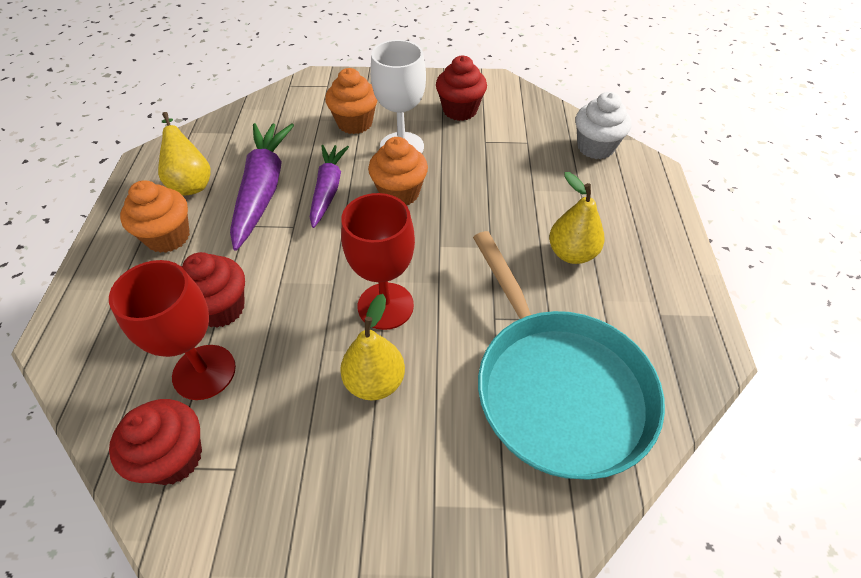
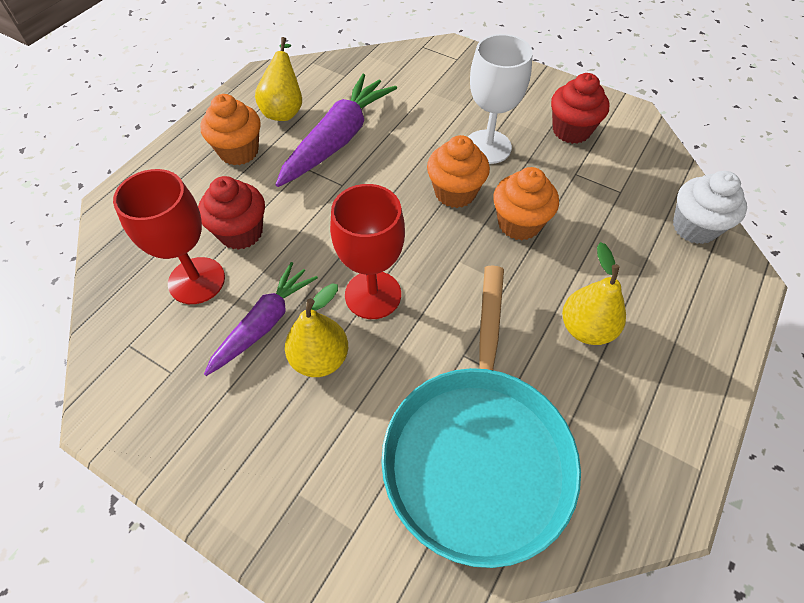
camera: 30 degrees right, 5 degrees up
red cupcake [109,399,202,485] -> none
purple carrot [310,145,349,228] -> purple carrot moved to [204,262,318,376]
orange cupcake [325,68,378,134] -> orange cupcake moved to [493,167,559,240]

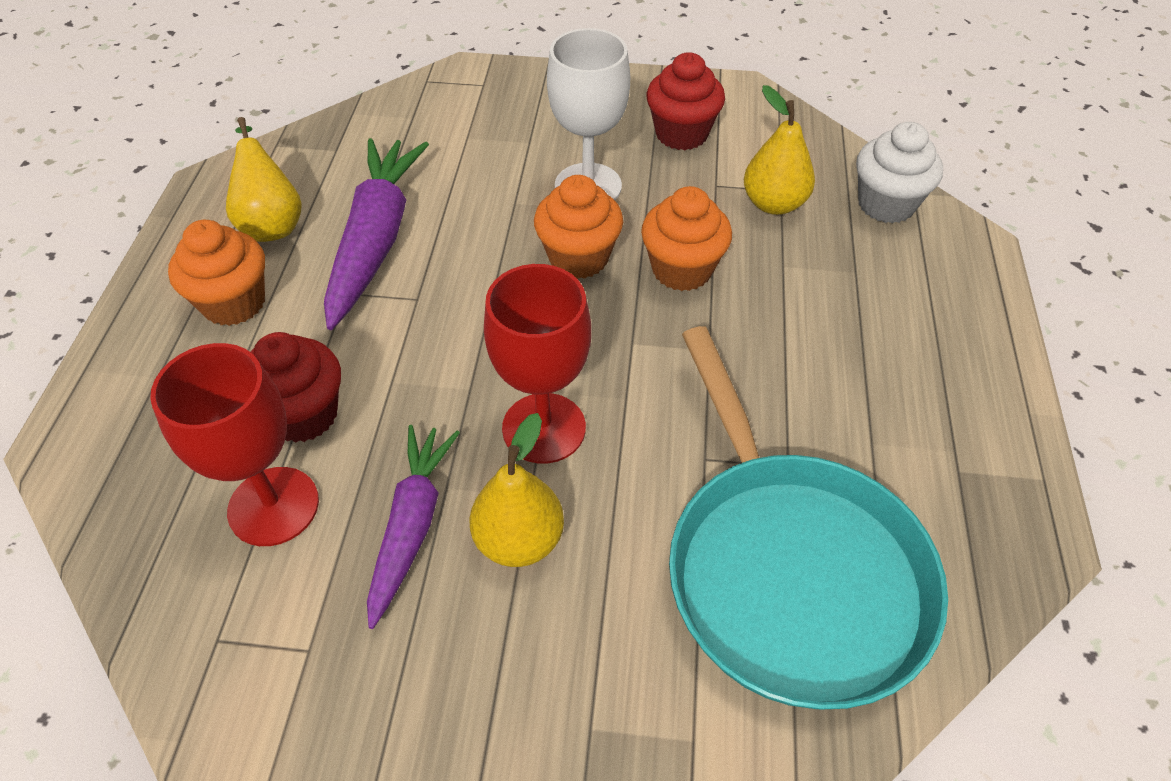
camera: 25 degrees left, 5 degrees down
yellow pear [562,242,626,345] -> yellow pear moved to [744,85,815,215]

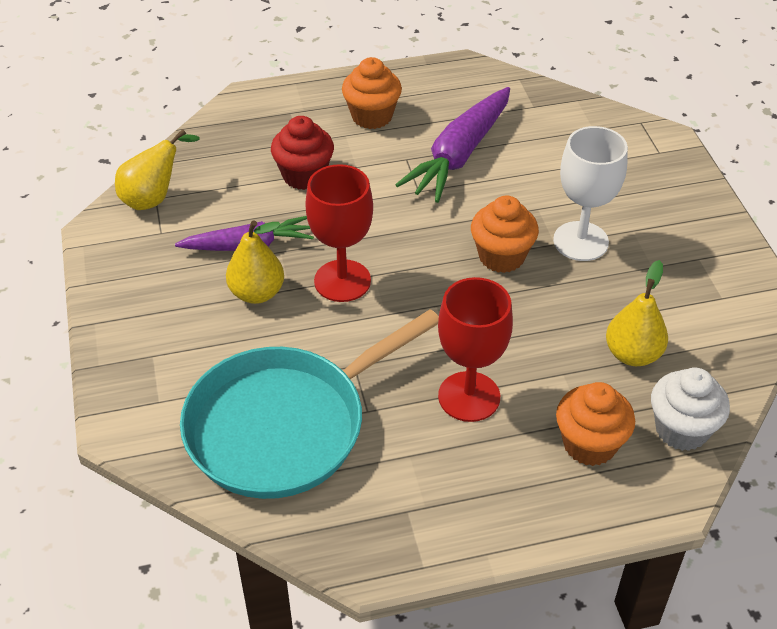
camera: 70 degrees right, 5 degrees down
red goblet [150,343,319,546] -> red goblet moved to [438,277,513,422]
yellow pear [226,117,302,242] -> yellow pear moved to [115,129,199,210]
purple carrot [324,138,429,330] -> purple carrot turned 135 degrees clockwise [395,87,510,203]
orange cupcake [641,186,732,291] -> orange cupcake moved to [556,382,635,466]
red cupcake [646,52,725,150] -> none

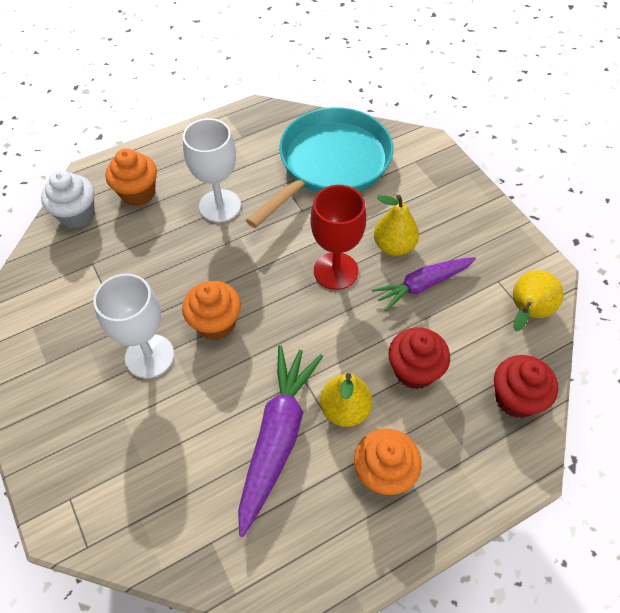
camera: 165 degrees right, 10 degrees up
red goblet [438,277,513,422] -> white goblet [183,118,241,222]
yellow pear [606,260,668,366] -> yellow pear moved to [320,373,373,427]
none -> red cupcake [494,355,558,418]

